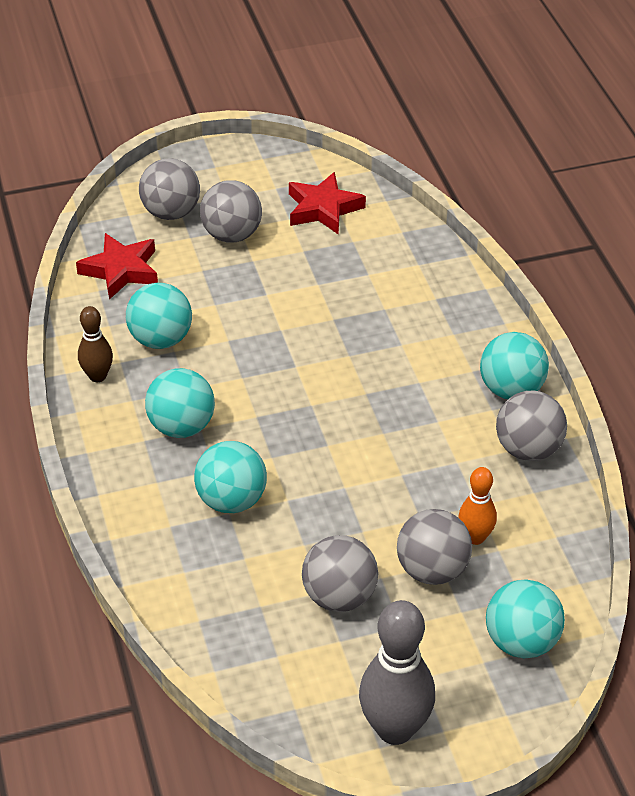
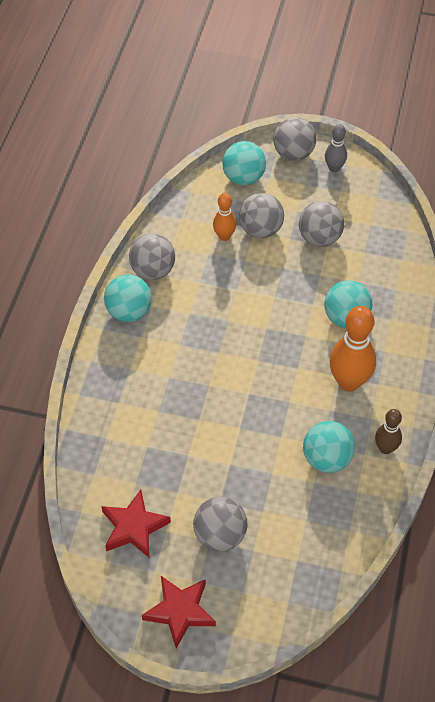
camera: 150 degrees left, 10 degrees up
red star [76,233,158,300] -> red star moved to [142,576,216,648]
grey ball [139,158,200,220] -> grey ball moved to [273,117,317,161]
turquoise ball [145,368,215,438] -> orange bowling pin [330,306,376,391]
grey bowling pin [359,600,435,745] -> grey bowling pin [325,124,347,172], size x0.56

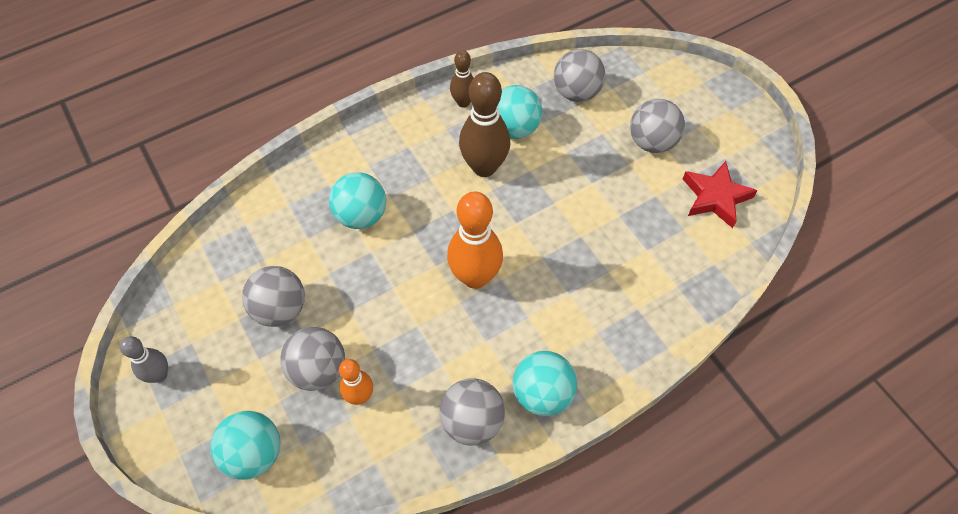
camera: 135 degrees left, 5 degrees up
red star [142,576,216,648] -> none
grey ball [273,117,317,161] -> grey ball moved to [554,49,605,102]
orange bowling pin [330,306,376,391] -> orange bowling pin moved to [447,192,503,289]
none -> brown bowling pin [459,72,510,177]

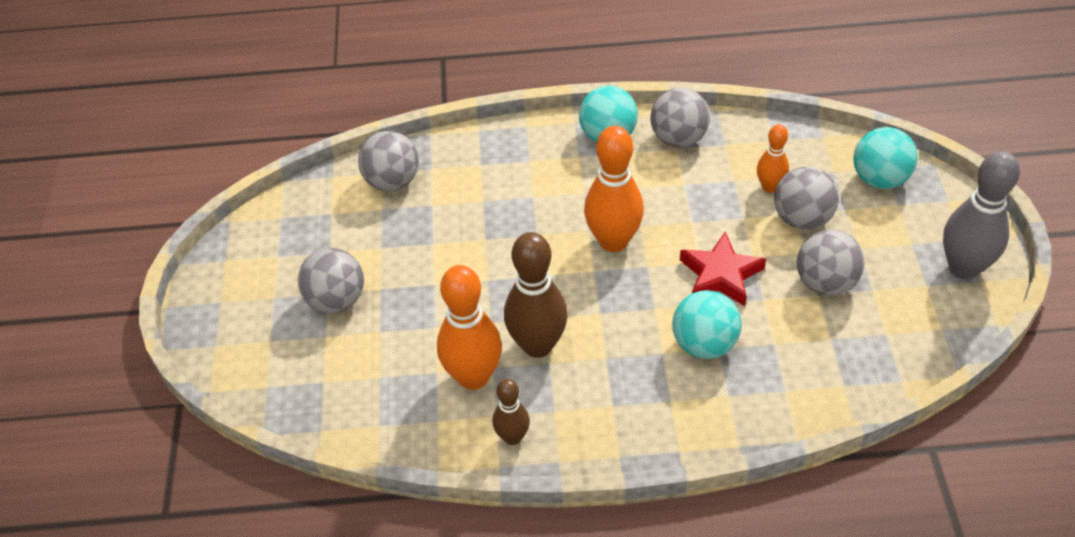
camera: 150 degrees left, 10 degrees down
grey bowling pin [120,336,168,383] -> grey bowling pin [943,151,1020,279], size x1.79
turquoise ball [498,85,542,139] -> orange bowling pin [437,265,502,390]
grey ball [554,49,605,102] -> grey ball moved to [358,131,419,191]
red star [683,161,758,228] -> red star moved to [680,232,766,306]

